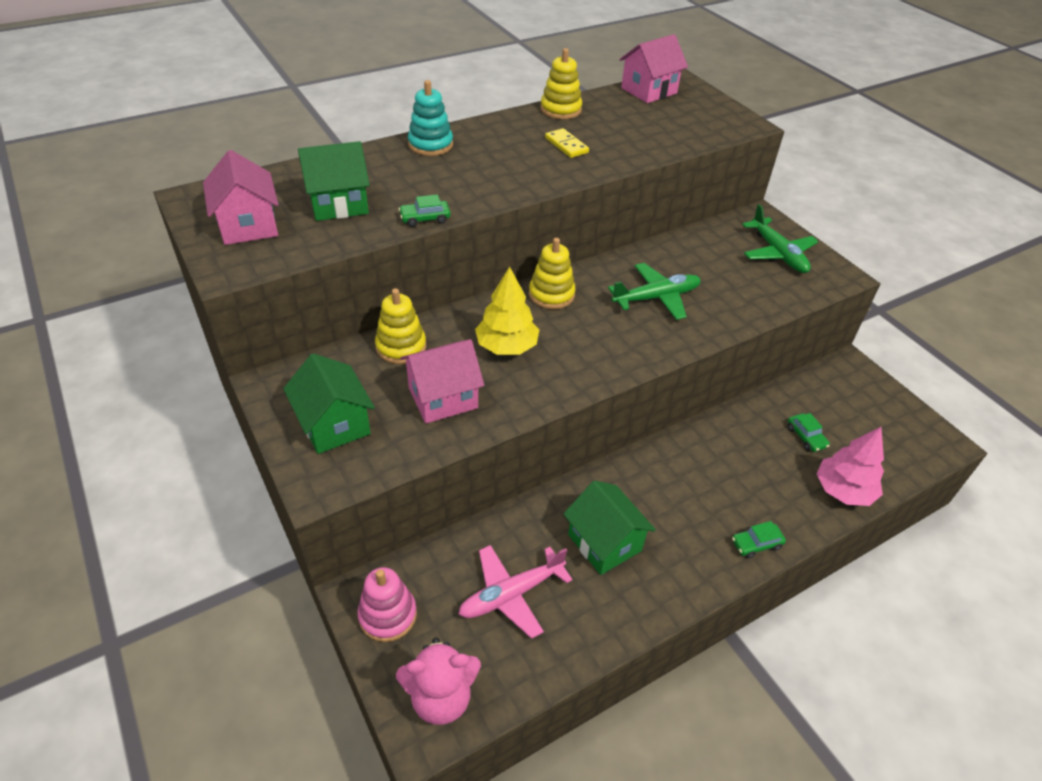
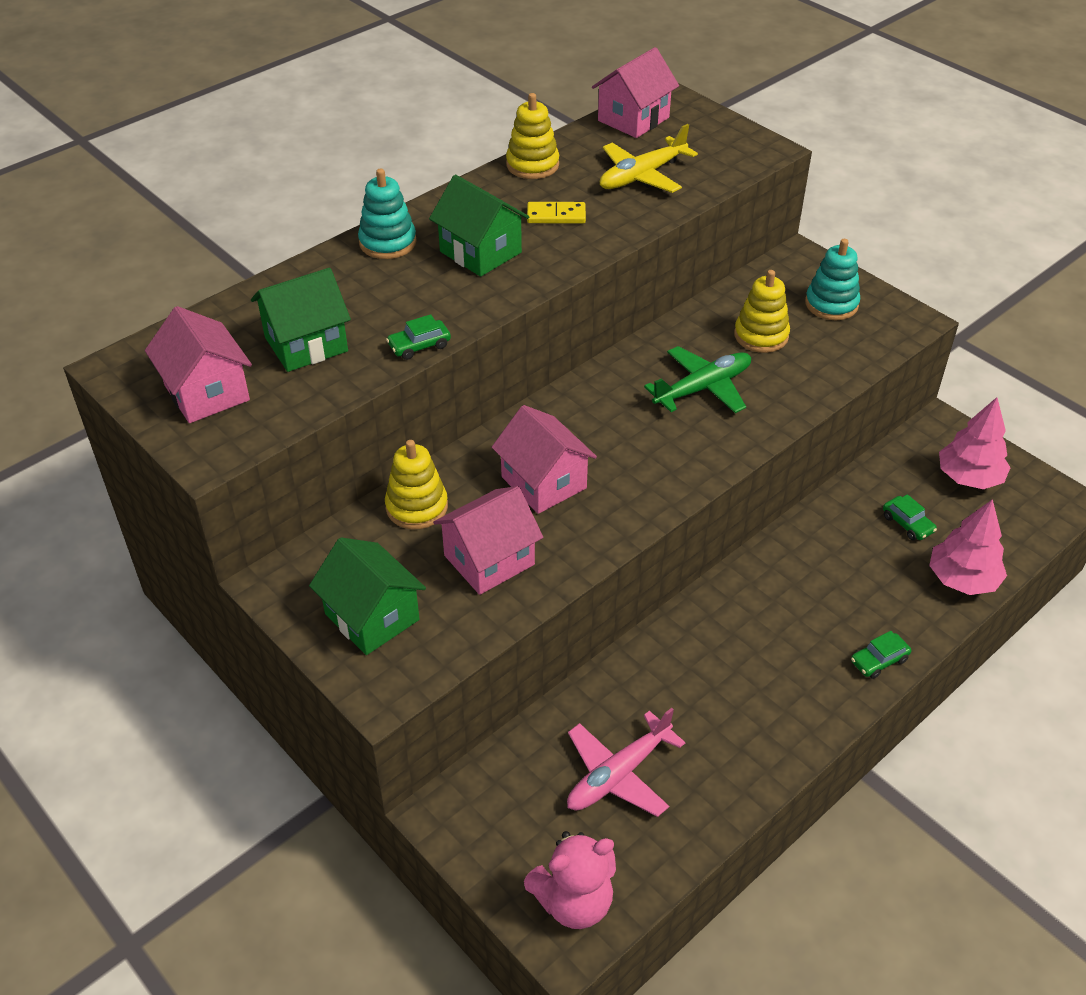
camera: 10 degrees left, 0 degrees up
pink stacking toy [357,567,417,642] -> none
yellow tree [475,266,539,355] -> pink house [492,405,597,514]
yellow stacking toy [529,238,576,309] -> yellow stacking toy moved to [734,270,790,353]
yellow domino [545,128,589,158] -> yellow domino turned 45 degrees counterclockwise [527,202,586,223]
green house [563,481,656,575] -> green house moved to [429,175,529,277]
green plane [742,204,818,273] -> turquoise stacking toy [805,239,860,320]
none -> yellow plane [600,124,698,193]
none -> pink tree [939,397,1011,489]

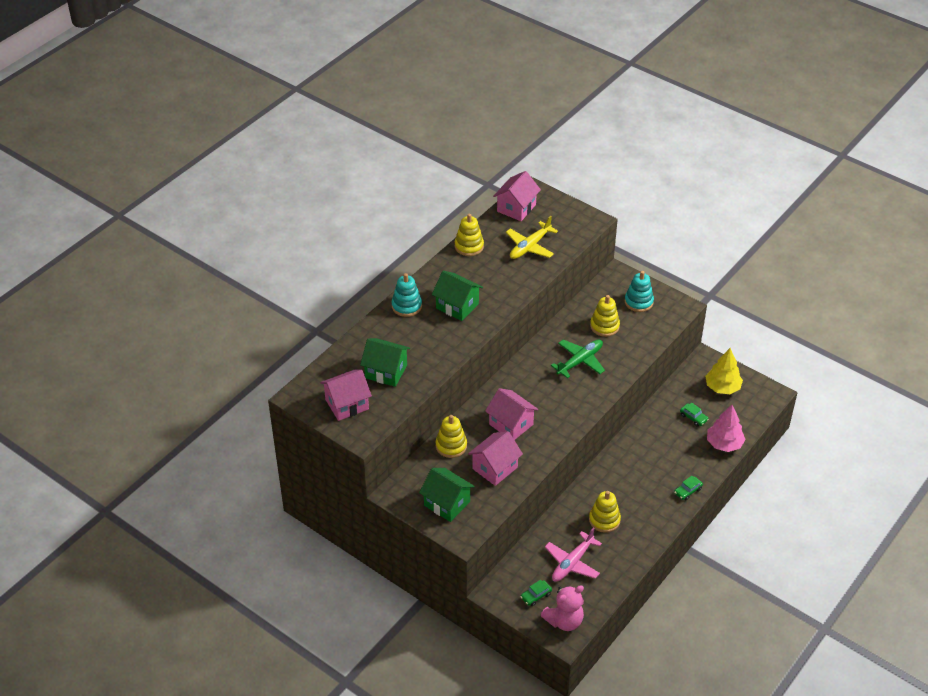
camera: 10 degrees left, 0 degrees up
pink house [145,306,252,423] -> pink house turned 75 degrees counterclockwise [320,370,372,421]
green house [251,268,351,372] -> green house turned 60 degrees clockwise [360,338,410,387]
green car [386,314,451,360] -> green car moved to [520,580,552,606]
yellow domino [527,202,586,223] -> none
pink tree [939,397,1011,489] -> yellow tree [705,348,743,394]
none -> yellow stacking toy [589,491,621,533]

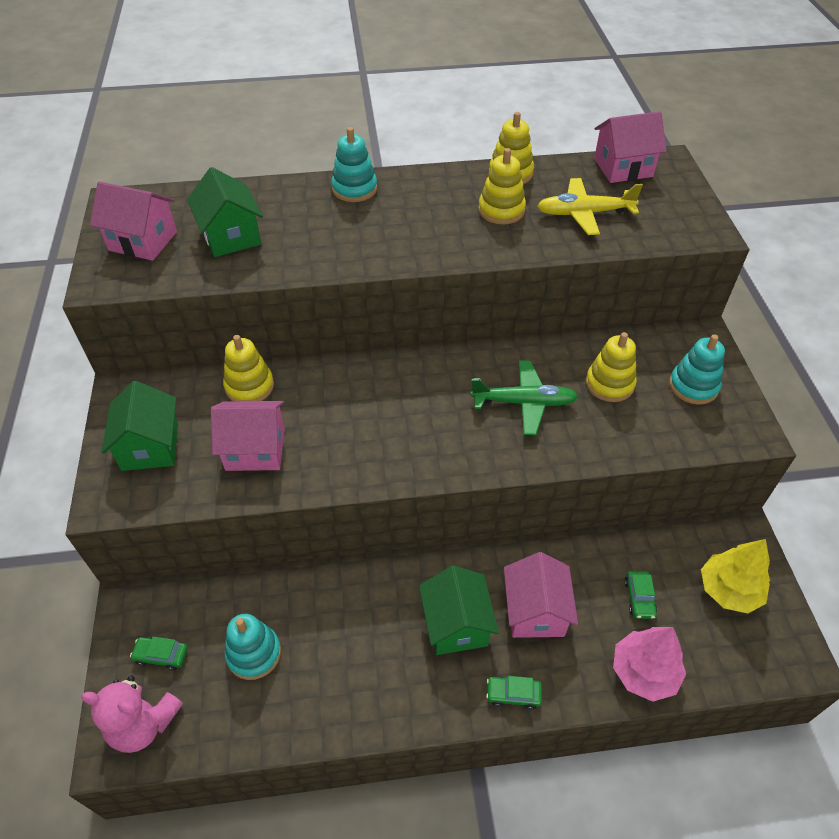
camera: 45 degrees right, 5 degrees up
green house [432,271,483,321] -> green house moved to [419,565,499,655]
pink house [485,388,538,440] -> pink house moved to [504,552,578,638]
pink plane [545,527,602,582] -> turquoise stacking toy [224,614,281,680]
yellow stacking toy [589,491,621,533] -> yellow stacking toy moved to [478,148,526,225]

